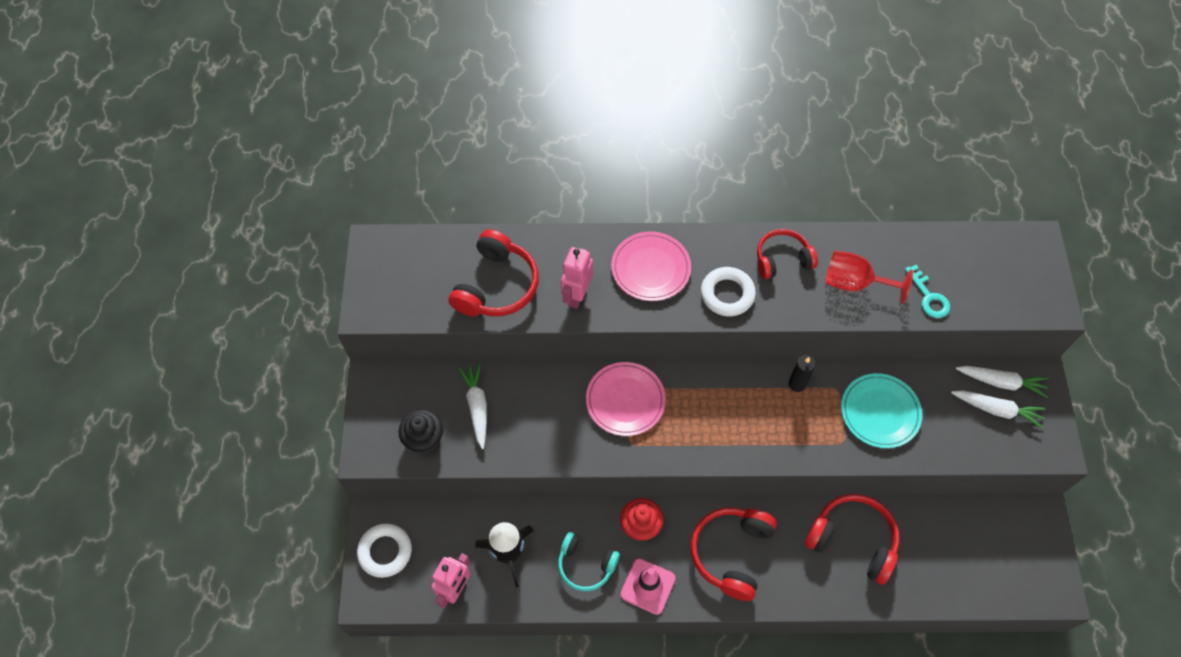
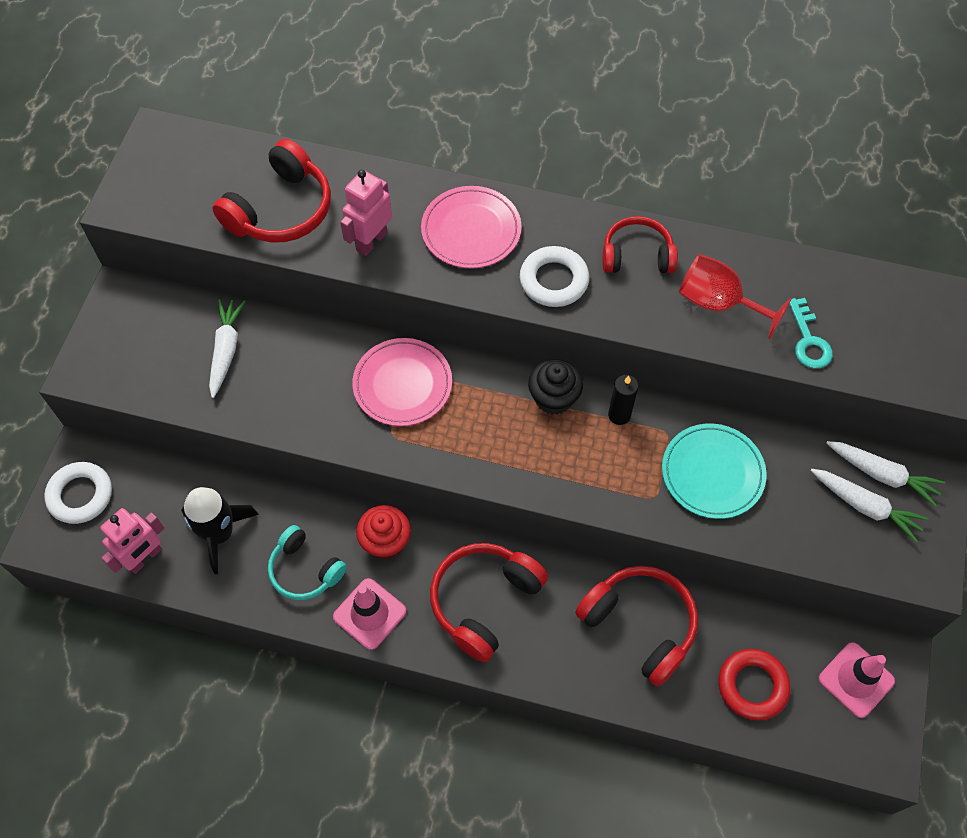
camera: 15 degrees right, 0 degrees up
black cupcake [399,410,443,454] -> black cupcake moved to [528,359,583,415]
none -> red ring [718,649,790,721]
none -> pink traffic cone [819,642,895,718]

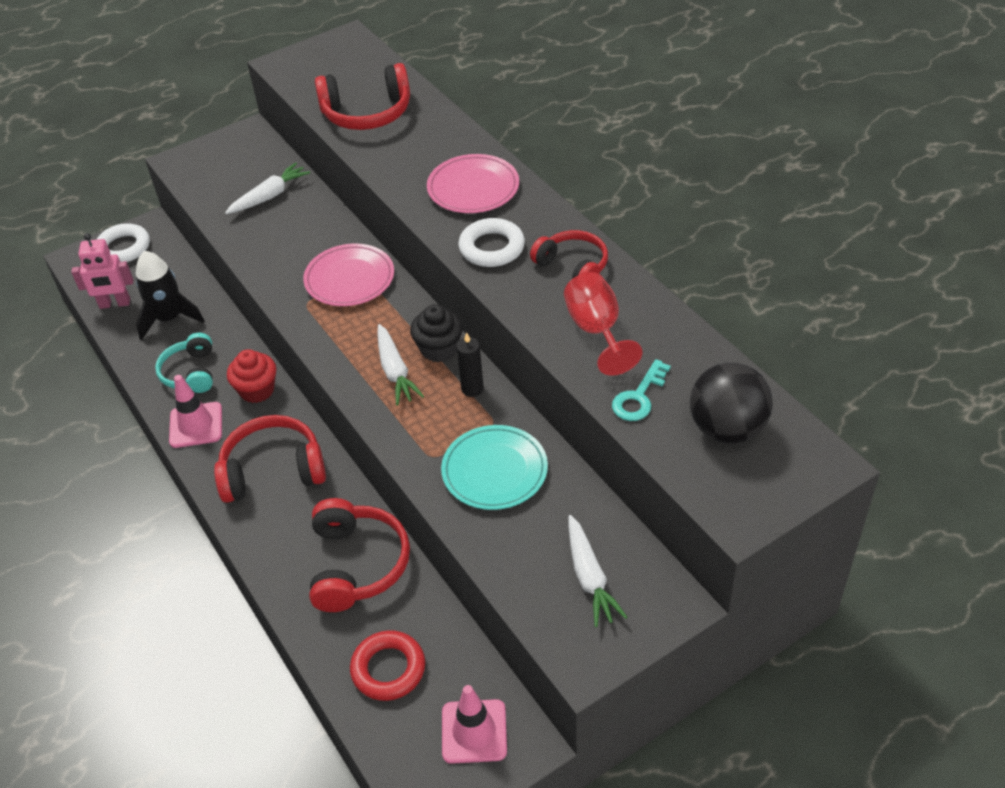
camera: 45 degrees right, 15 degrees down
pink robot [340,170,392,256] -> none
white carrot [826,441,945,507] -> white carrot moved to [377,324,424,406]
none -> black ball [690,362,773,443]

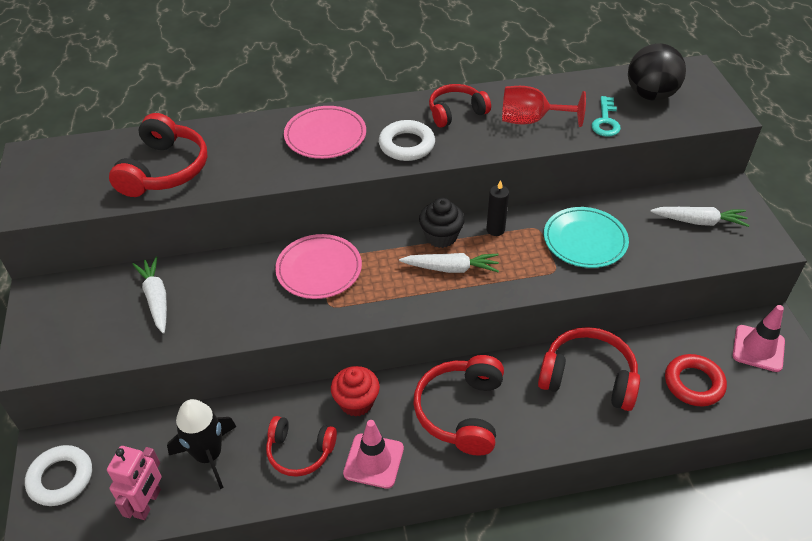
camera: 70 degrees left, 0 degrees up
turquoise headphones [155,333,213,393] -> red headphones [266,416,337,477]
turquoise key [612,359,671,421] -> turquoise key turned 45 degrees clockwise [591,96,621,137]

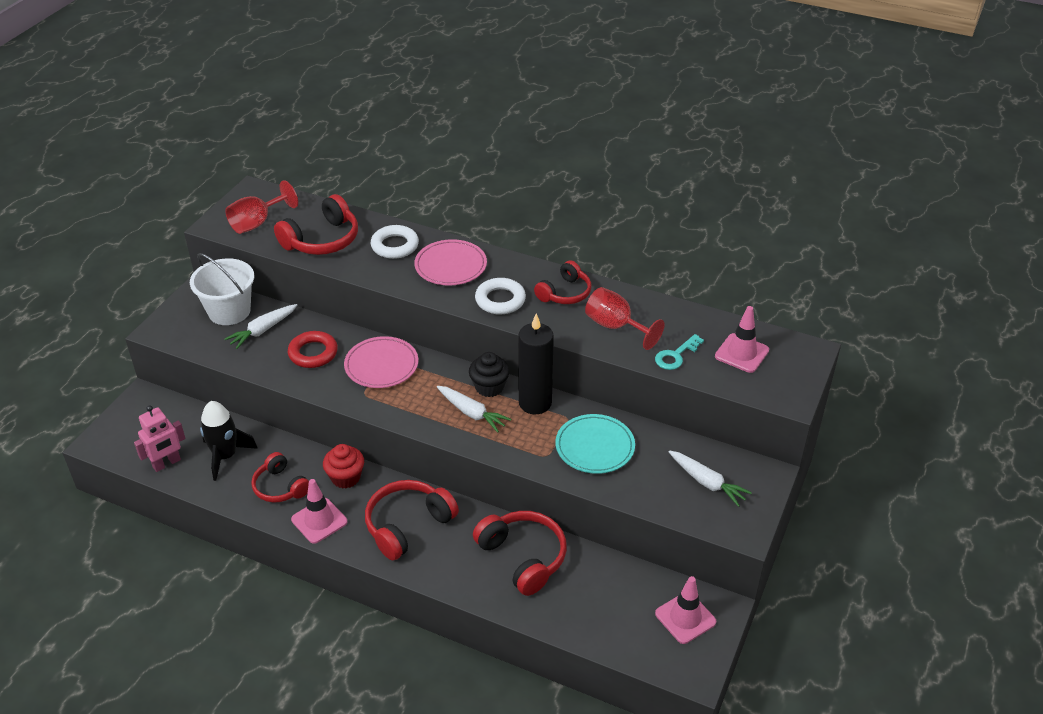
camera: 35 degrees right, 5 degrees down
white ring [25,445,92,506] -> white ring moved to [371,225,419,259]
white carrot [133,256,167,334] -> white carrot turned 150 degrees counterclockwise [224,304,297,349]
red headphones [429,84,491,128] -> red headphones turned 120 degrees clockwise [534,260,591,304]
black candle [486,180,509,236] -> black candle [518,313,554,414], size x1.92
black ball [628,43,686,101] -> pink traffic cone [715,306,769,373]
red ring [665,354,727,406] -> red ring moved to [288,331,338,368]
none -> white bucket [190,253,254,325]
none -> red goblet [225,180,298,234]

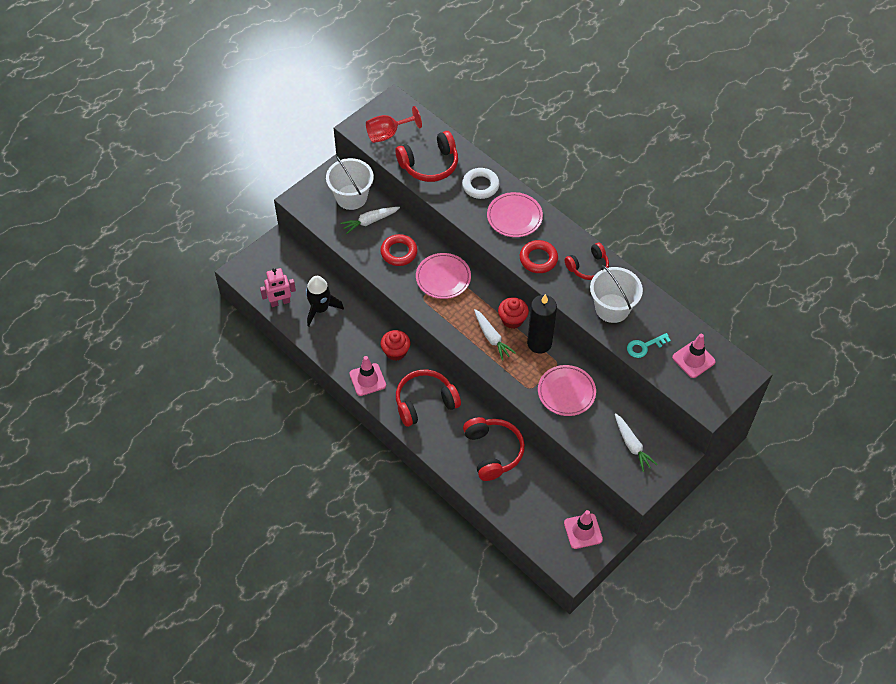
camera: 20 degrees right, 15 degrees up
red headphones [251,452,309,503] -> none
black cupcake [469,352,510,397] -> red cupcake [498,297,529,329]
white ring [475,278,526,315] -> red ring [520,240,558,273]
turquoise plate [555,414,635,474] -> pink plate [538,365,596,416]
red goblet [585,287,664,350] -> white bucket [590,265,643,323]

